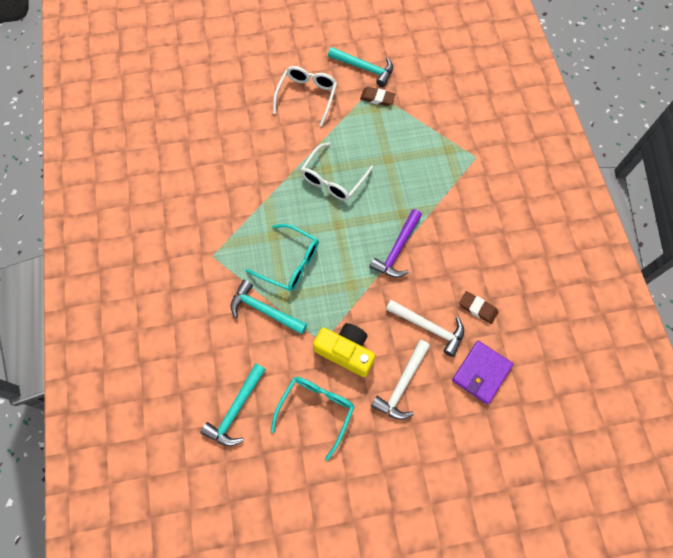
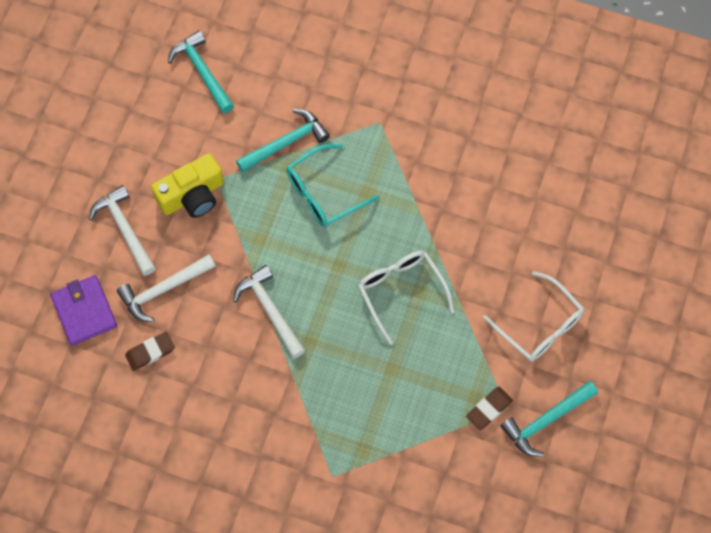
camera: 120 degrees right, 0 degrees up
turquoise glasses [271,377,354,461] -> none
purple hammer [369,209,422,277] -> white hammer [233,265,305,359]

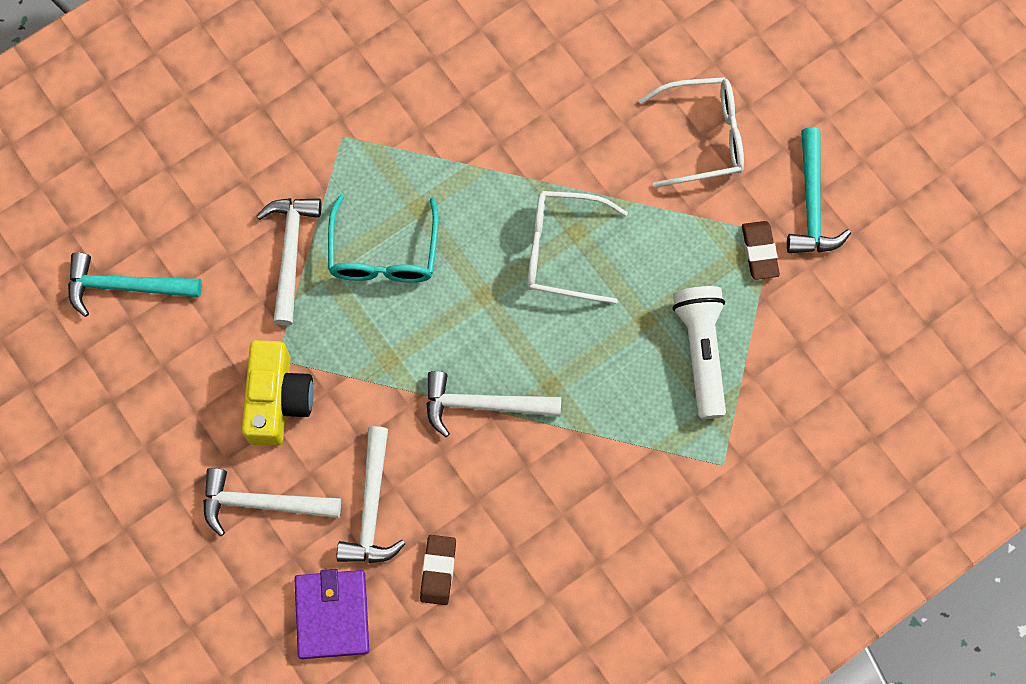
camera: 55 degrees left, 5 degrees up
purple wallet [50,275,117,346] -> purple wallet turned 75 degrees clockwise [294,569,369,659]
turquoise hammer [236,109,330,172] -> white hammer [256,198,321,325]
none -> white flashlight [673,286,726,419]

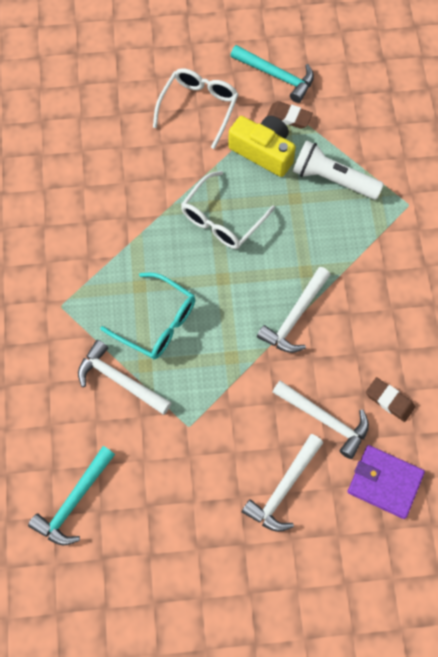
camera: 60 degrees left, 5 degrees down
yellow camera [242,340,314,446] -> yellow camera moved to [228,116,296,177]

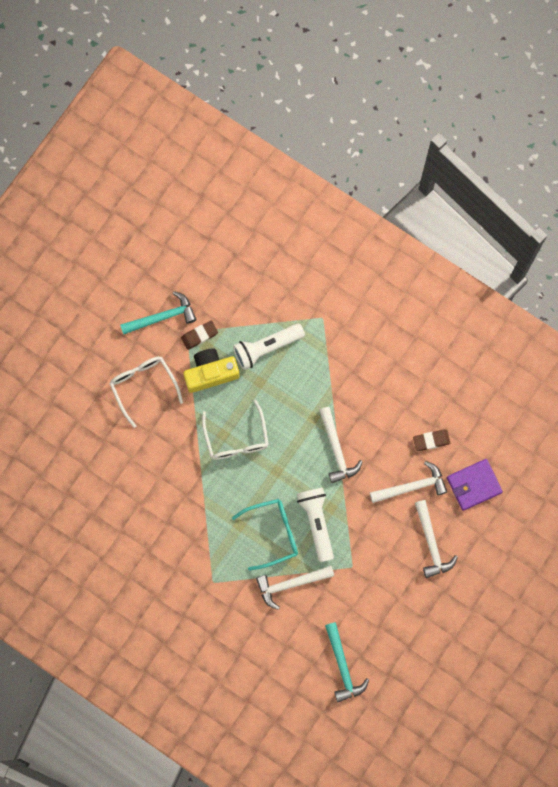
camera: 50 degrees left, 10 degrees up
none -> white flashlight [297,488,334,562]

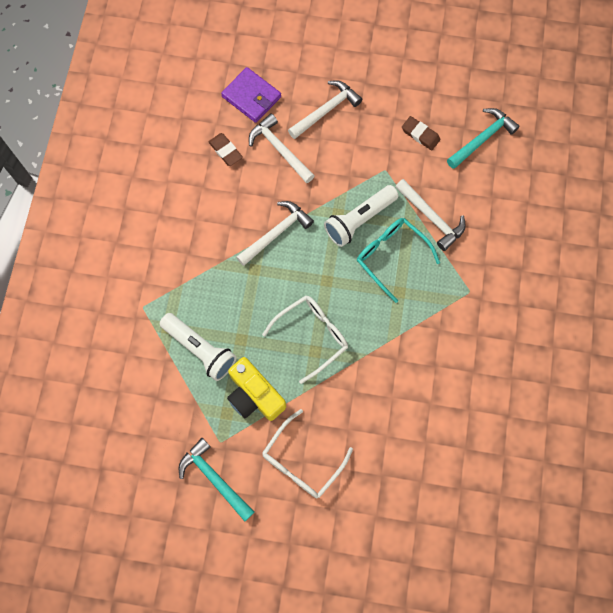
camera: 115 degrees left, 5 degrees down
brown eraser [181,320,218,350] -> brown eraser moved to [402,116,441,150]

